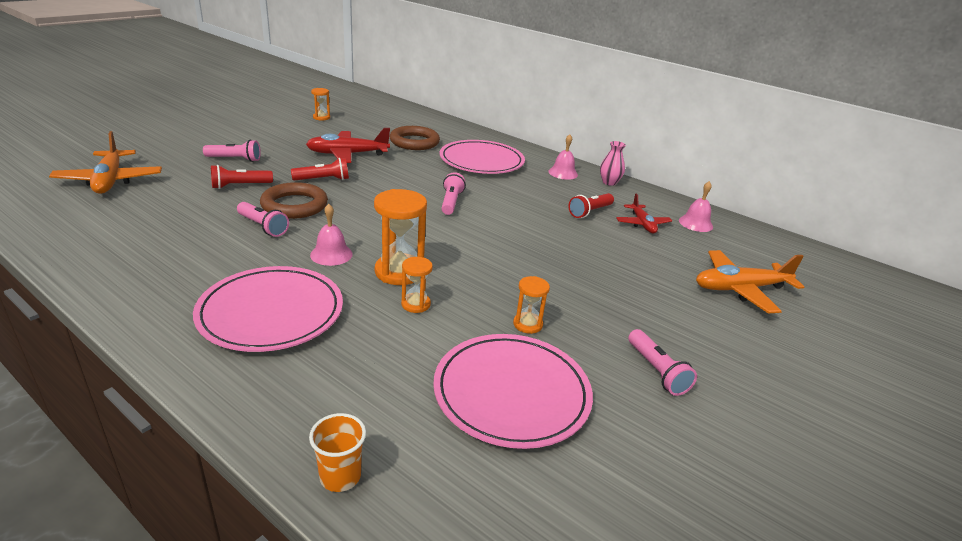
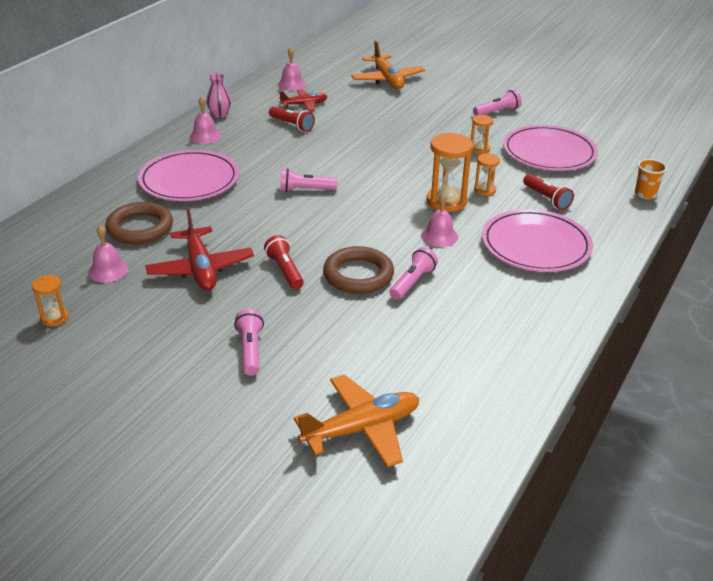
camera: 95 degrees left, 5 degrees up
red flashlight [211,165,273,189] -> red flashlight moved to [523,174,574,210]
none -> pink bell [88,225,129,282]

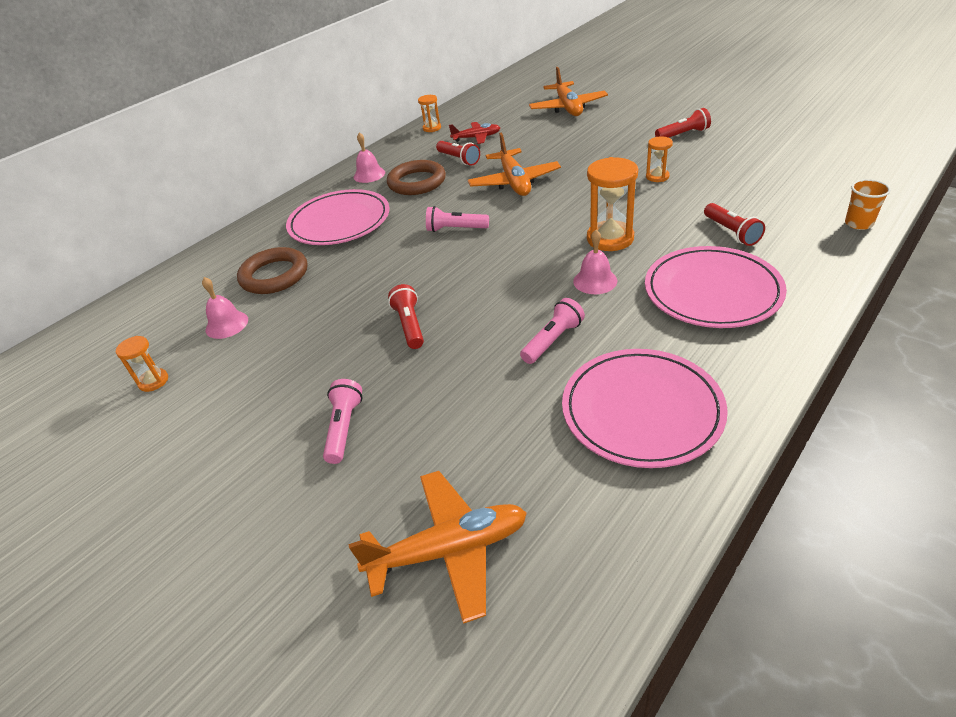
camera: 15 degrees right, 5 degrees up
red plane [145,210,254,291] -> none
pink vase [206,73,231,118] -> none
pink bell [278,47,306,91] -> none
brown ring [323,246,394,294] -> brown ring moved to [387,160,446,195]
pink flashlight [473,90,522,116] -> red flashlight [655,108,711,138]
orange hourglass [474,154,500,196] -> orange hourglass moved to [418,95,441,132]
pink plate [503,125,598,171] -> pink plate moved to [562,349,728,468]
none -> orange plane [468,132,561,196]

